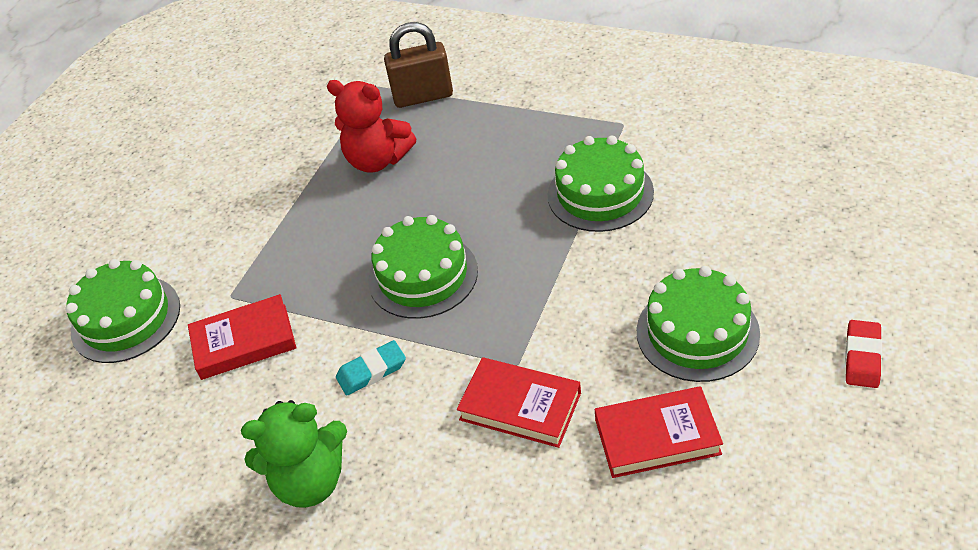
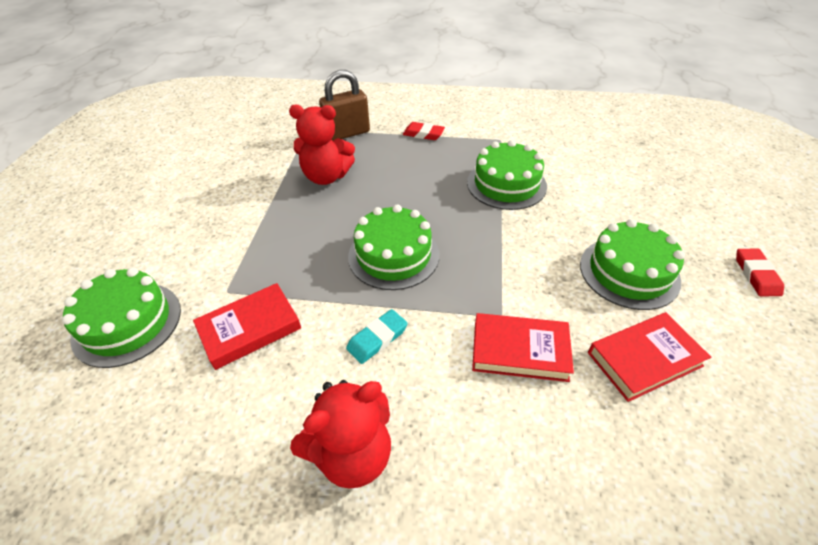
camera: 20 degrees left, 0 degrees up
green teddy bear [241,400,347,508] -> red teddy bear [290,380,391,489]
none -> red eraser [403,122,445,140]

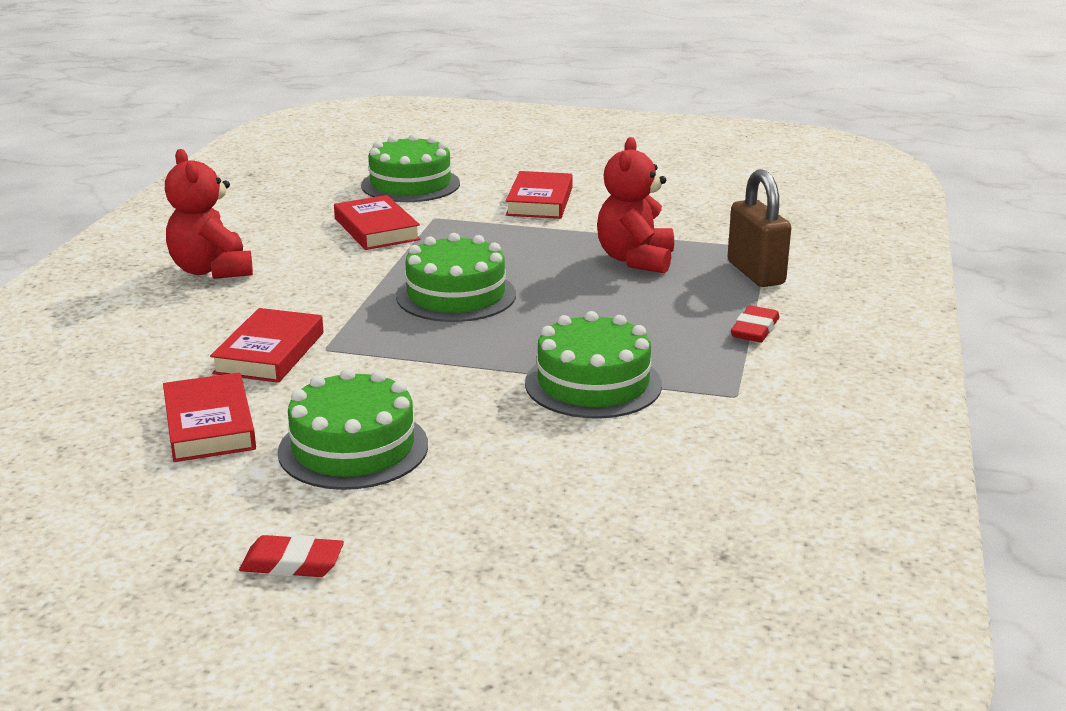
camera: 95 degrees right, 20 degrees down
turquoise eraser [346,309,408,364] -> none
none -> red book [506,171,573,219]

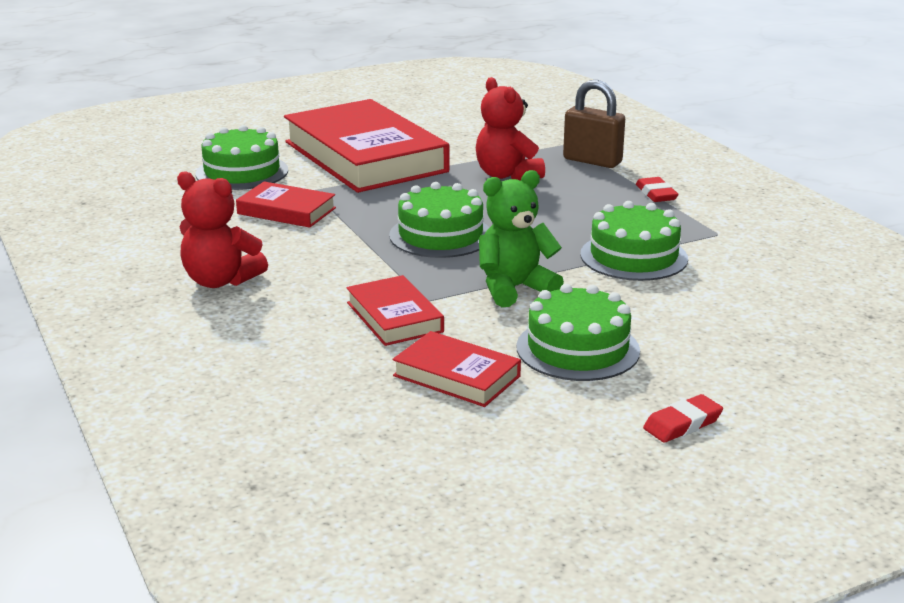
camera: 40 degrees left, 0 degrees up
red book [506,171,573,219] -> red book [284,99,450,193], size x2.12
none -> green teddy bear [479,170,564,307]

